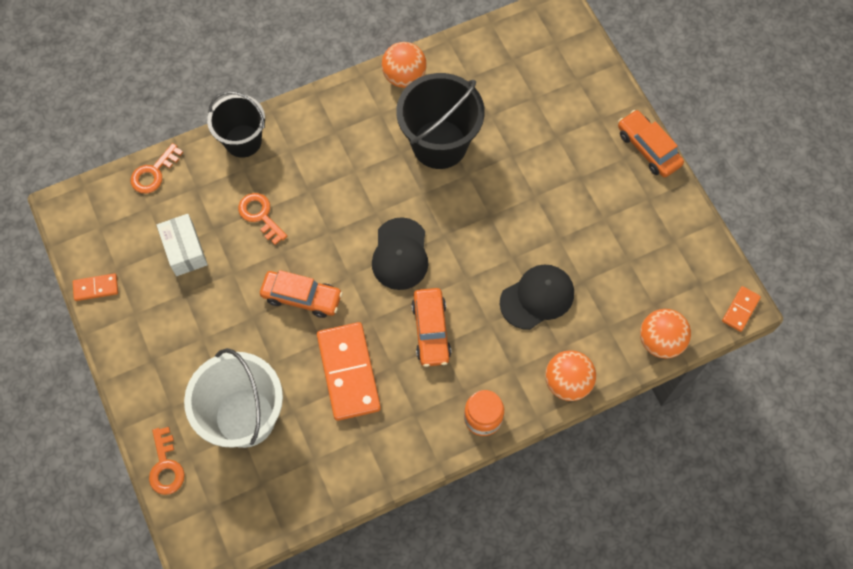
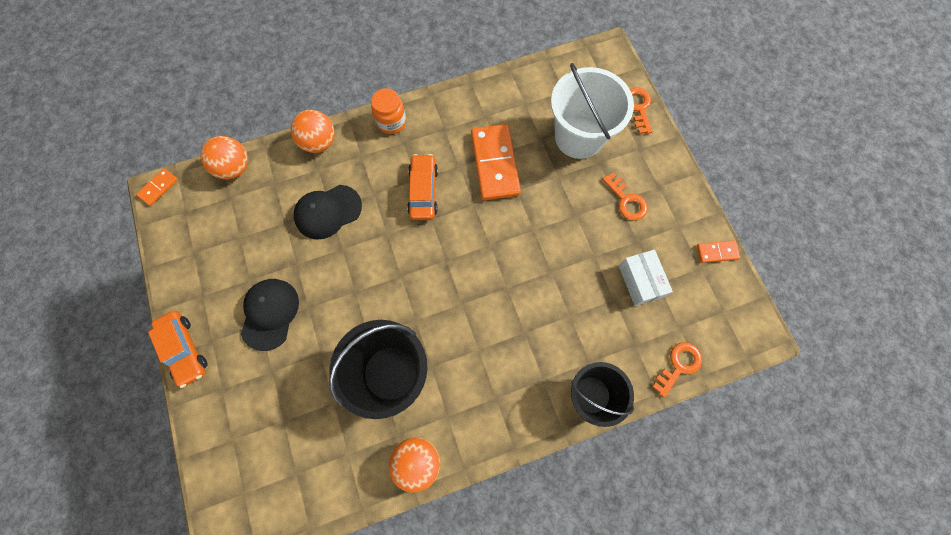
camera: 175 degrees left, 5 degrees up
orange key [238,193,287,245] -> orange key moved to [602,172,648,221]
orange car [260,270,343,318] -> none
black cap [372,217,429,290] -> black cap moved to [241,279,299,351]

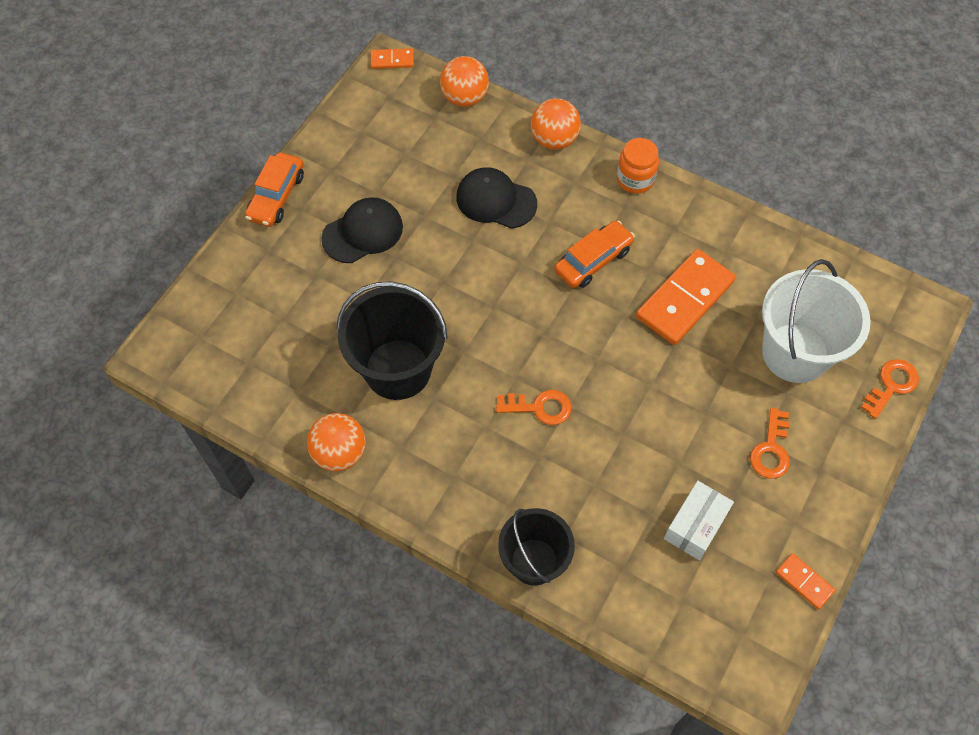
camera: 50 degrees right, 10 degrees down
orange key [652,342,702,397] -> orange key moved to [496,390,572,425]

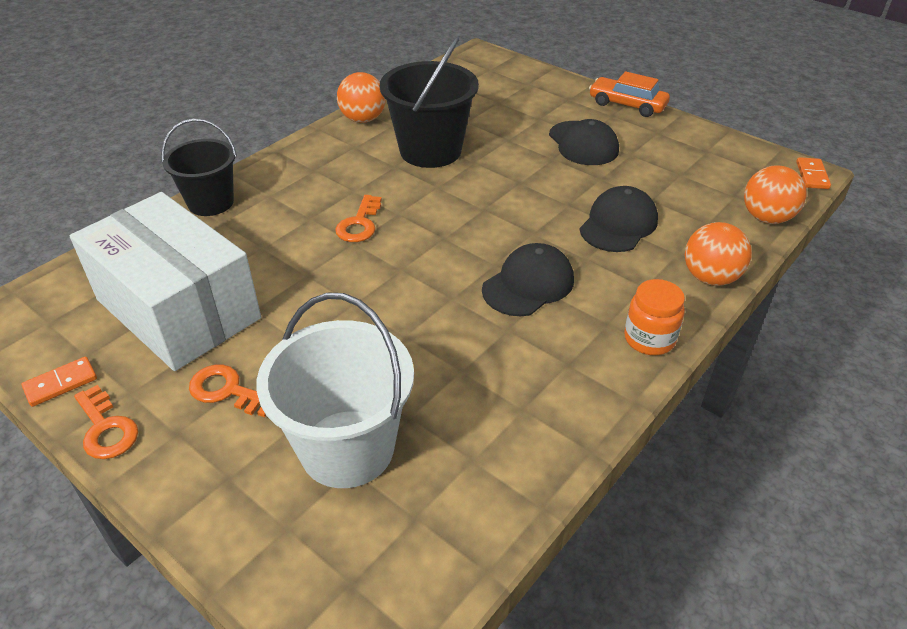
camera: 100 degrees right, 20 degrees down
orange car [554,220,635,288] -> black cap [482,243,574,316]
orange domino [636,249,736,345] -> none
white box [664,481,734,560] -> white box [70,192,261,371], size x2.22
orange key [861,359,919,419] -> orange key moved to [74,385,138,459]

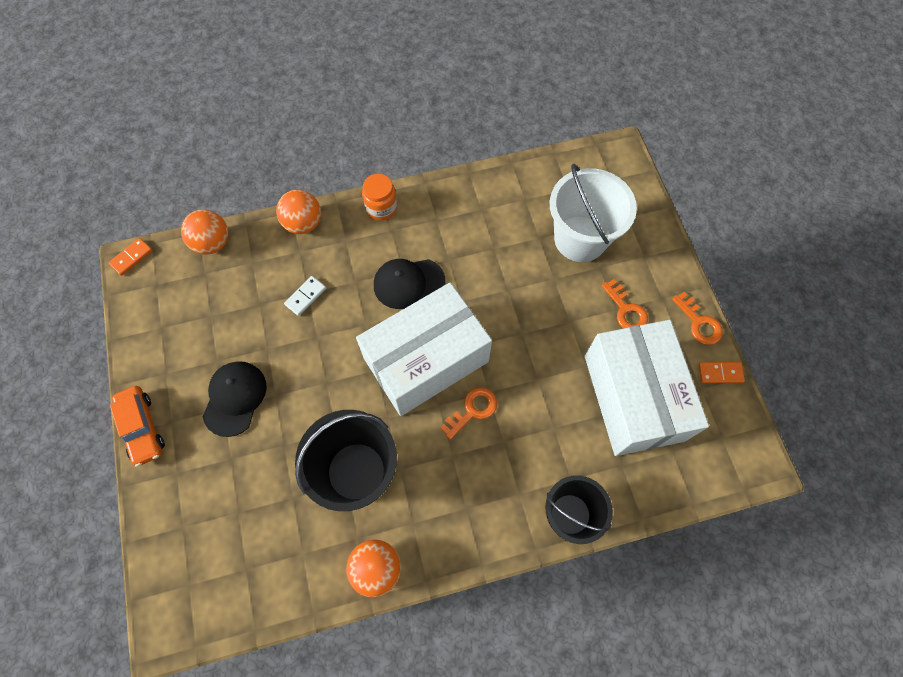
camera: 145 degrees left, 25 degrees up
orange key [74,385,138,459] -> orange key turned 150 degrees clockwise [672,292,723,345]
black cap [579,186,658,252] -> white domino [284,276,326,316]
none -> white box [356,282,492,416]

